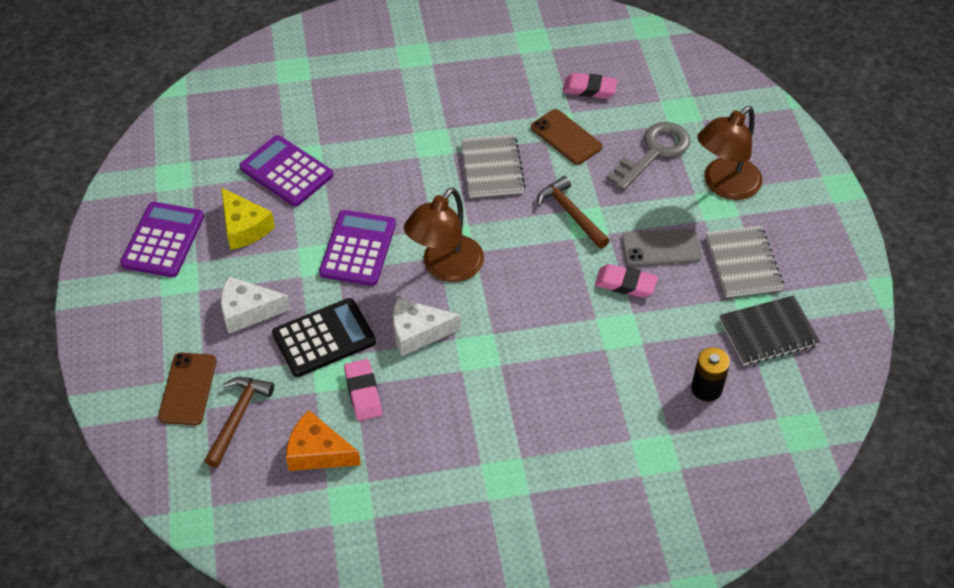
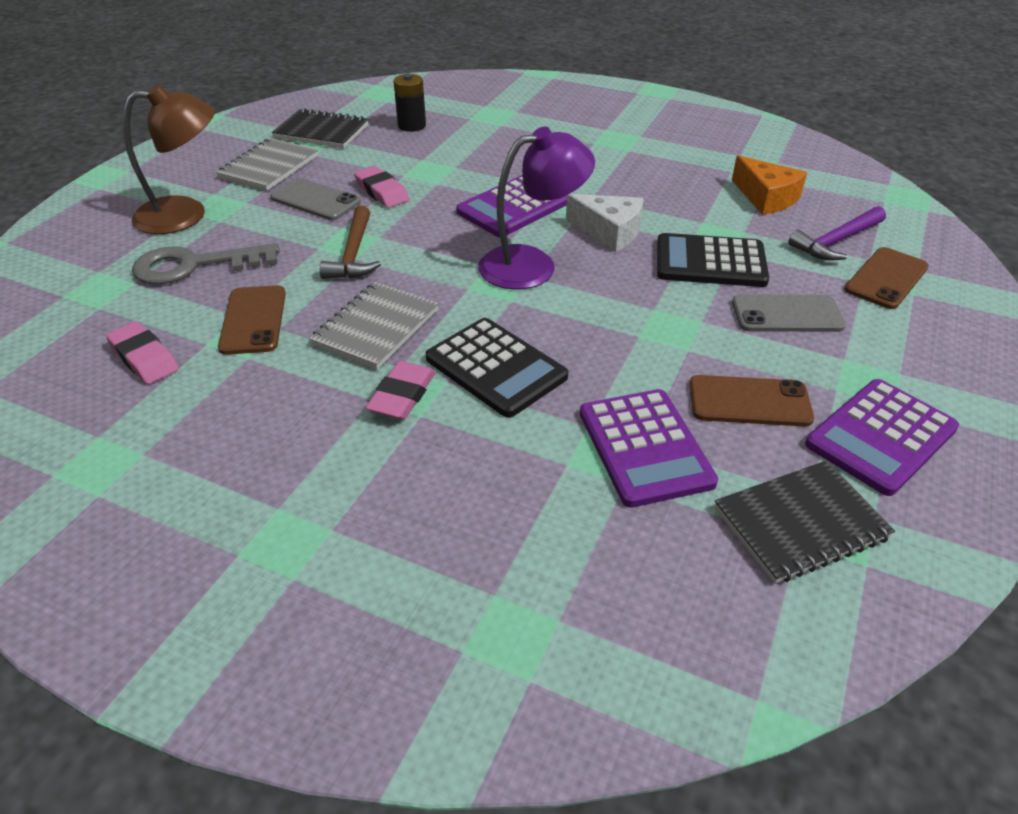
camera: 145 degrees left, 10 degrees down
brown hammer [204,377,274,468] -> purple hammer [789,206,886,260]
yellow cheese [221,187,275,250] -> brown phone [689,375,814,426]
white cheese [221,276,291,334] -> grey phone [732,294,846,332]
purple calculator [319,210,396,286] -> purple calculator moved to [456,175,567,237]
pink eraser [344,359,382,421] -> pink eraser moved to [365,361,436,420]
brown lamp [404,188,484,282] -> purple lamp [478,127,595,289]
none -> black calculator [426,318,568,418]
none -> black notebook [715,460,895,583]

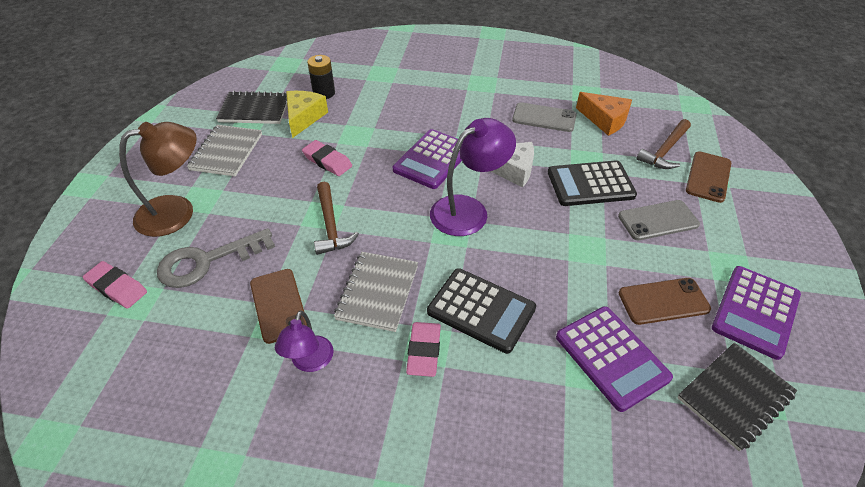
camera: 15 degrees left, 5 degrees up
pink eraser [106,321,179,384] -> pink eraser moved to [83,261,147,309]
grey phone [270,178,361,220] -> grey phone moved to [512,102,577,132]
purple hammer [789,206,886,260] -> brown hammer [637,119,691,169]
none -> purple lamp [275,311,334,372]
none -> yellow cheese [286,91,328,138]

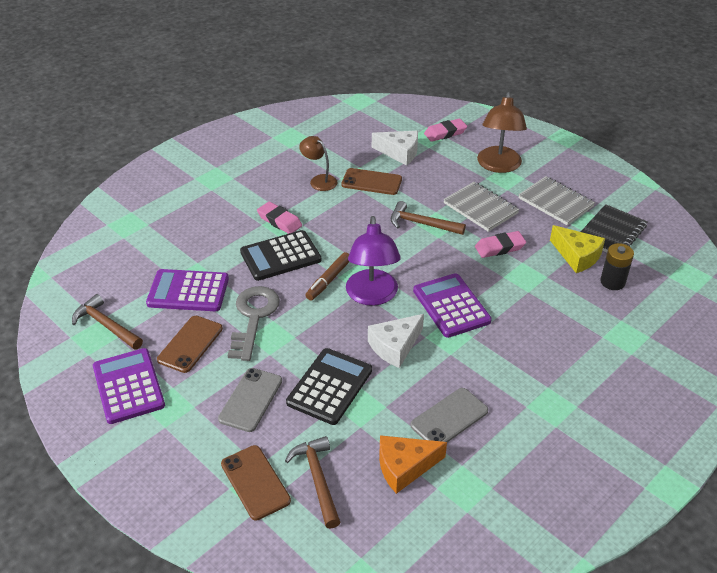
camera: 125 degrees right, 5 degrees down
grey key [157,228,275,288] -> grey key moved to [228,286,280,361]
purple lamp [275,311,334,372] -> brown lamp [299,136,337,191]
grey notebook [334,252,418,332] -> grey notebook moved to [443,182,519,232]
black notebook [677,343,797,452] -> brown hammer [72,294,143,350]
none -> brown marker [305,252,349,300]
none -> white cheese [372,131,418,166]

